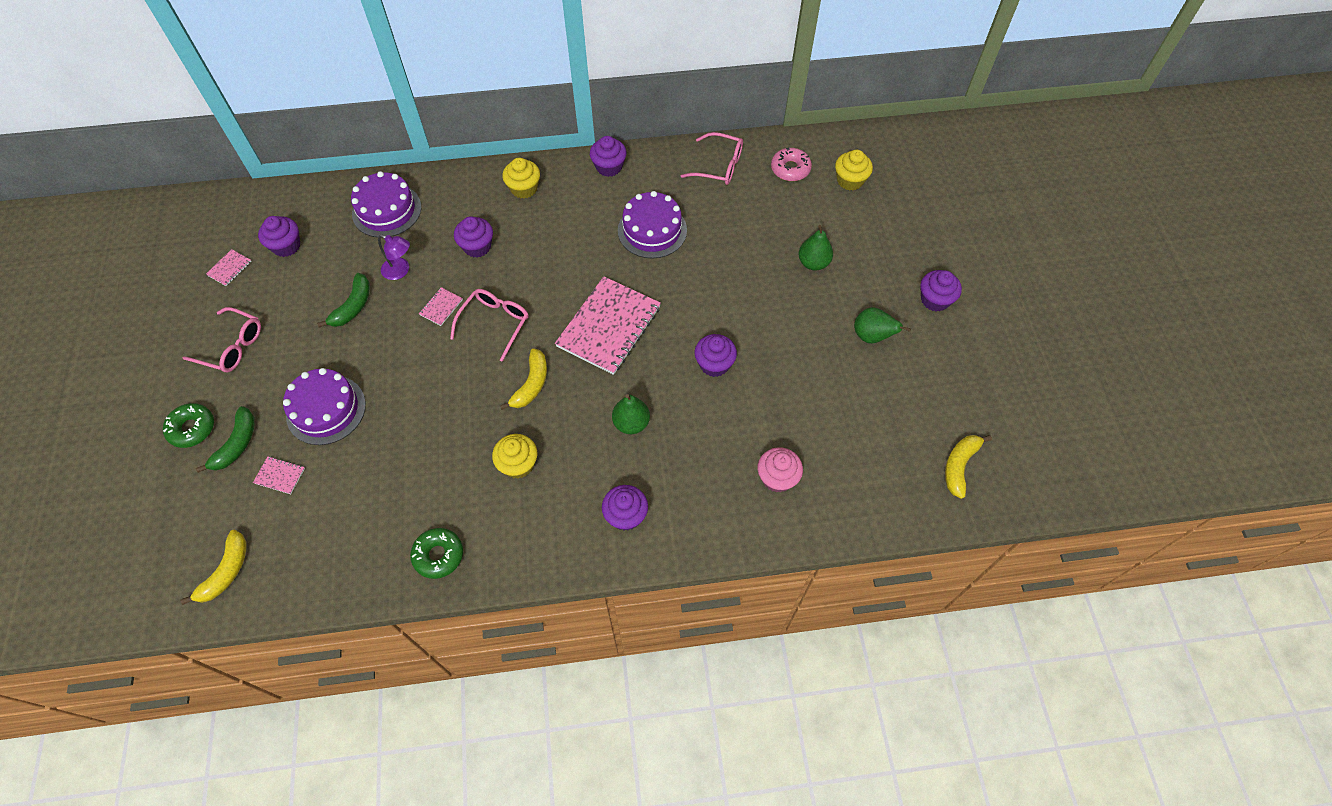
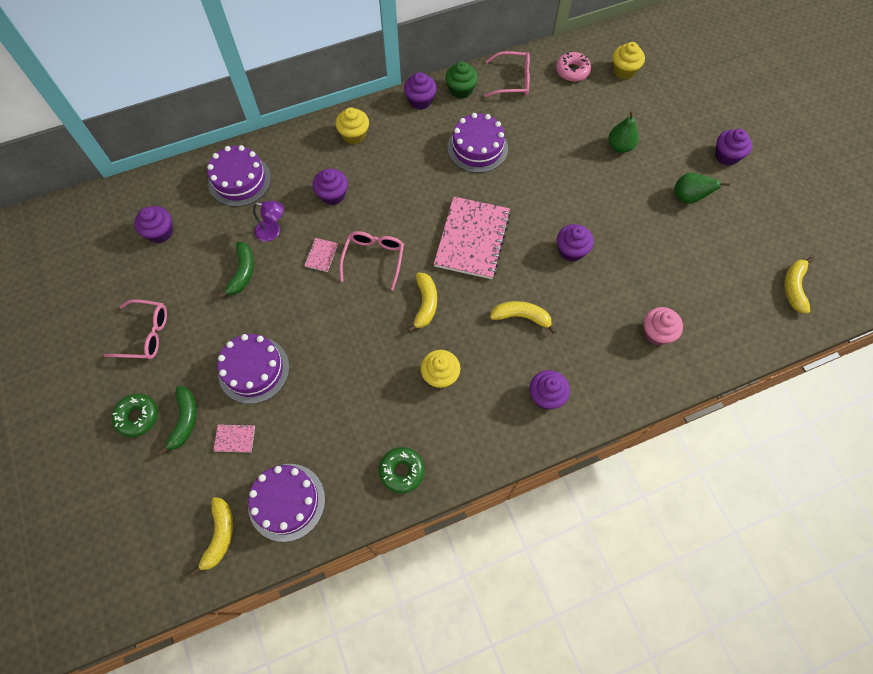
camera: 15 degrees left, 5 degrees up
pink notebook [206,249,252,286] -> none
green pear [612,394,650,434] -> yellow banana [490,301,556,334]
none -> purple cake [248,464,325,542]
none -> green cupcake [445,61,478,99]

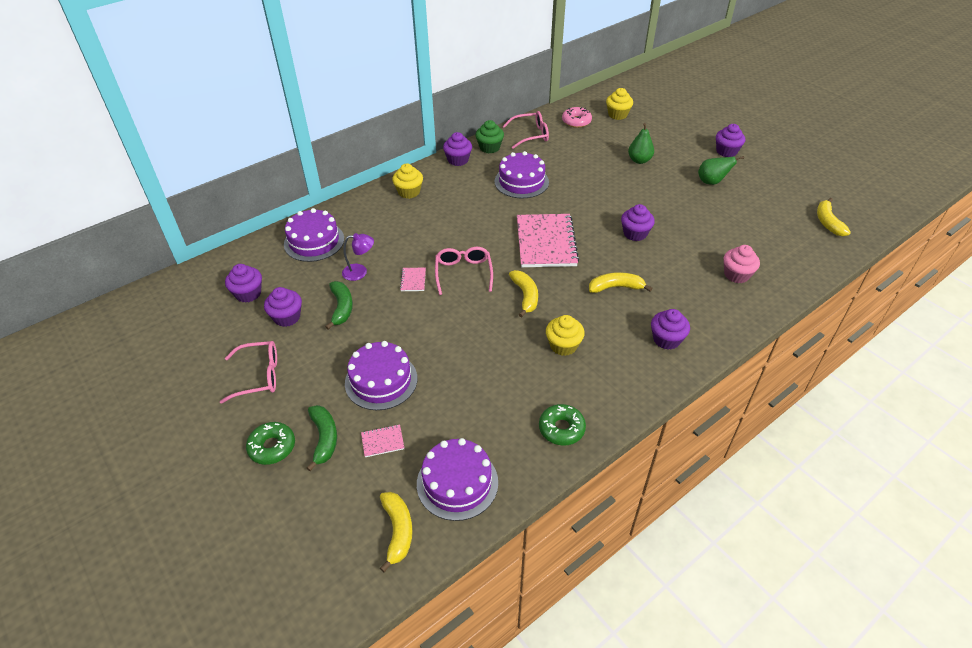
camera: 15 degrees left, 20 degrees down
purple cupcake [313,169,348,205] -> purple cupcake moved to [264,287,302,327]

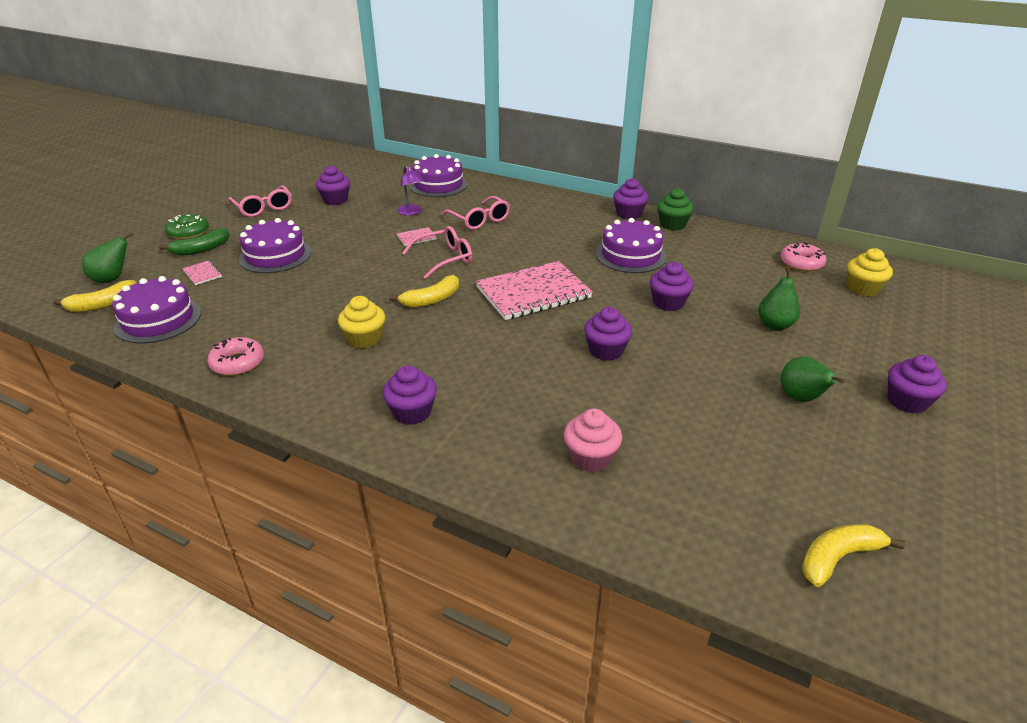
camera: 65 degrees right, 10 degrees down
purple cupcake [225,264,262,303] -> purple cupcake moved to [650,262,694,311]
green banana [325,281,353,330] -> none
yellow cupcake [392,164,423,199] -> none
pink glasses [503,111,549,149] -> pink glasses moved to [441,196,510,230]
green donut [539,404,586,446] -> pink donut [207,337,264,376]
yellow banana [589,272,653,293] -> none
none -> green pear [82,232,134,283]

